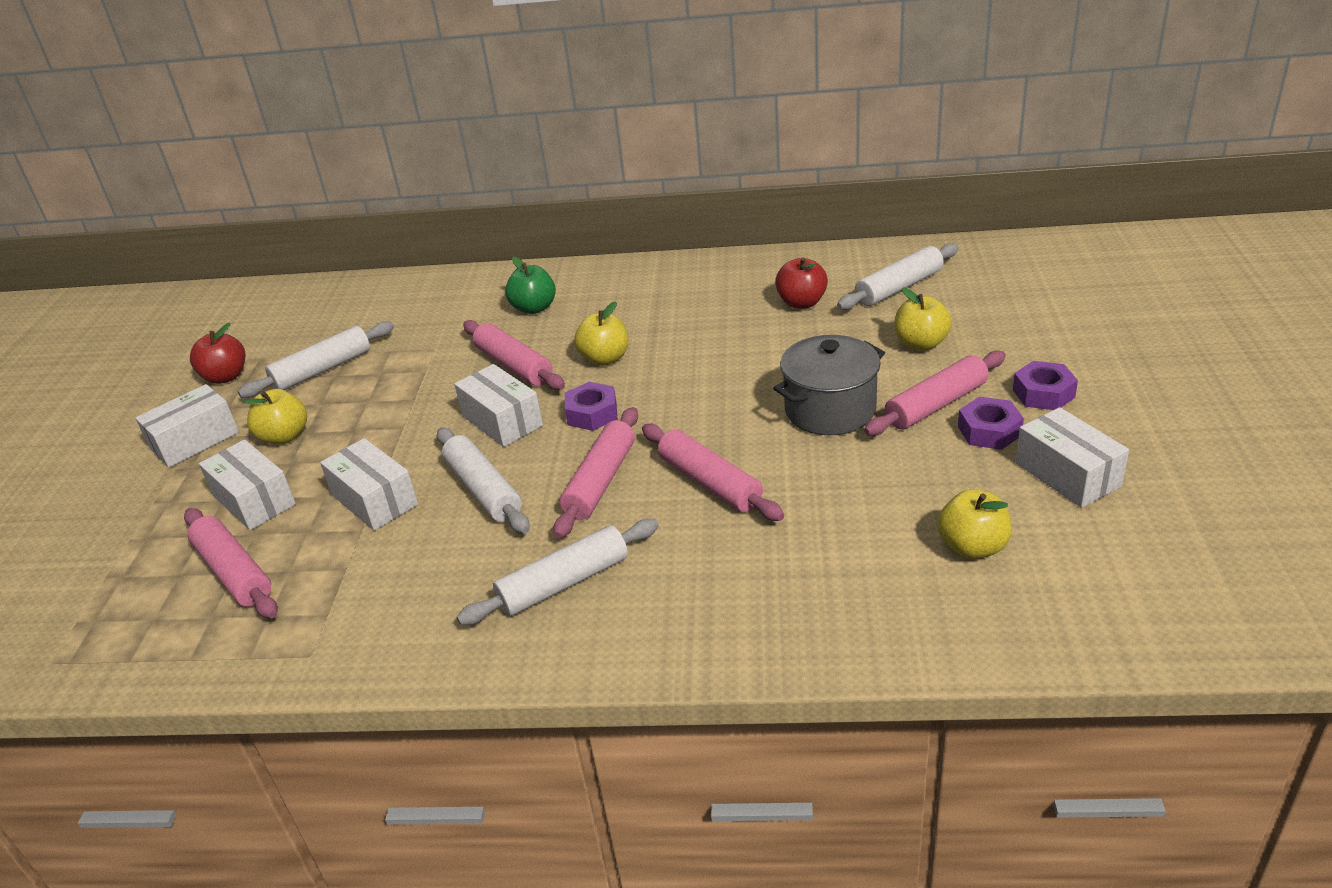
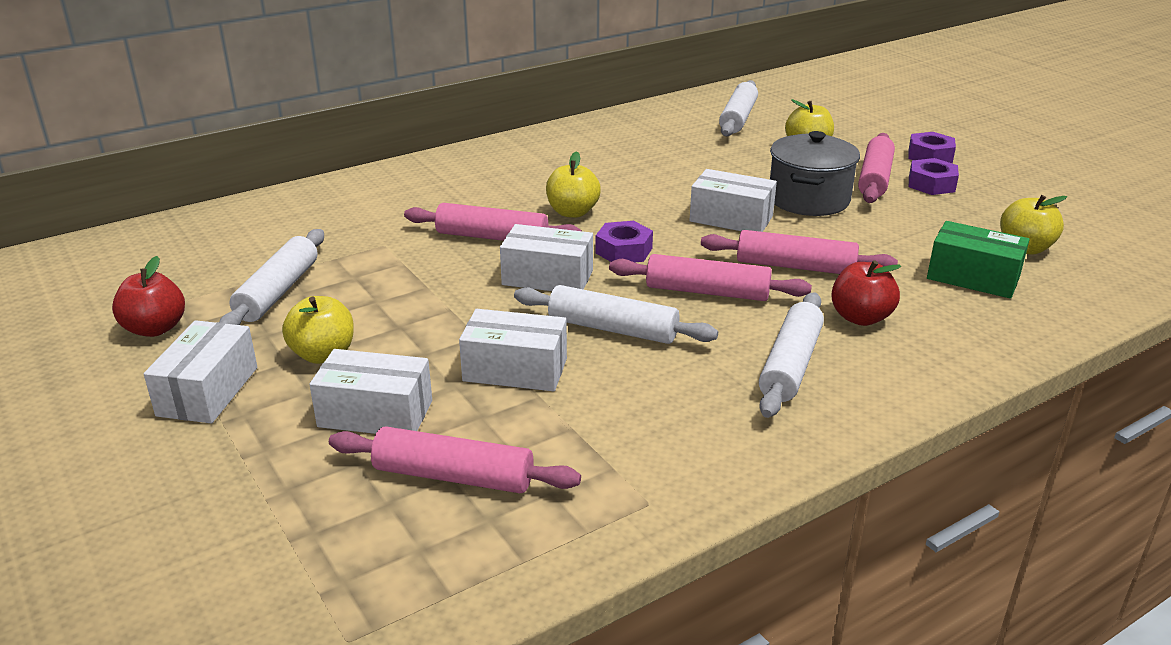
camera: 40 degrees left, 5 degrees down
green apple [505,257,556,314] -> none
pink rolling pin [554,407,638,538] -> pink rolling pin turned 60 degrees counterclockwise [609,254,812,301]
red apple [775,258,828,309] -> red apple moved to [831,260,901,326]
white box [1015,407,1129,508] -> white box moved to [690,169,777,232]
none -> green box [927,221,1030,299]

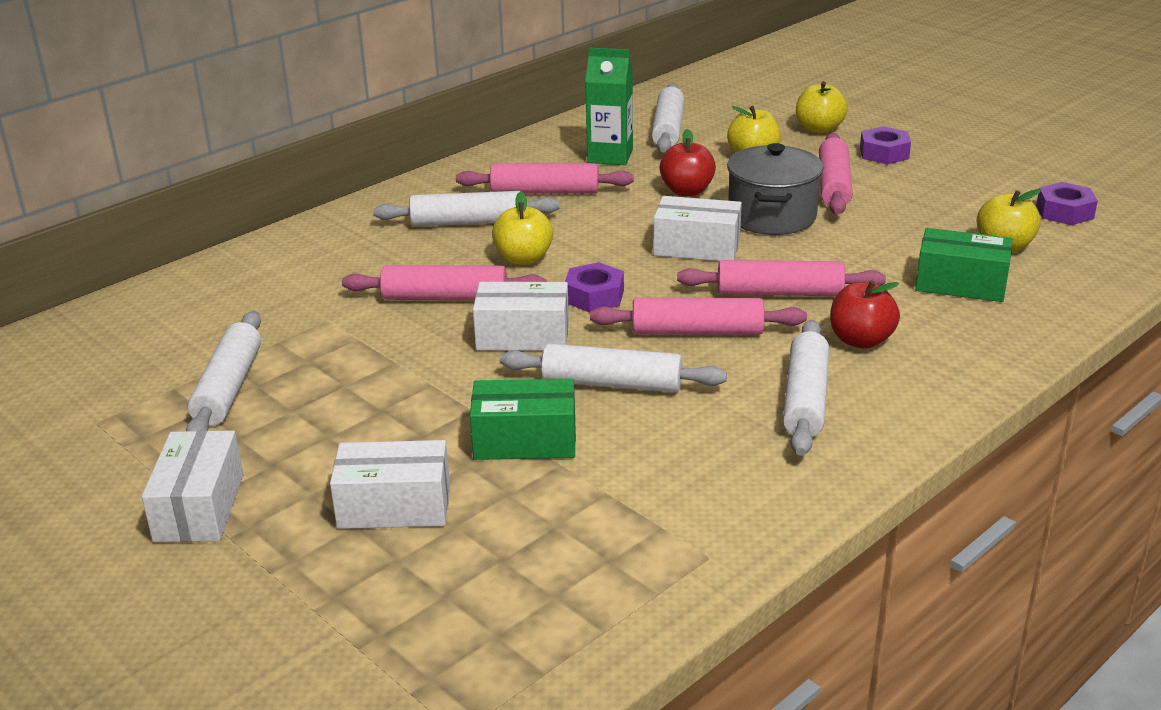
camera: 10 degrees left, 0 degrees up
red apple [112,256,185,337] -> red apple moved to [660,129,716,196]
yellow apple [282,296,354,364] -> yellow apple moved to [796,81,848,134]
pink rolling pin [329,427,581,493] -> pink rolling pin moved to [456,163,634,194]
white box [459,309,567,391] -> green box [470,378,576,460]
purple nut [909,158,959,195] -> purple nut moved to [1036,182,1098,225]
none -> white rolling pin [373,191,560,226]
none -> green carton [585,48,633,165]

